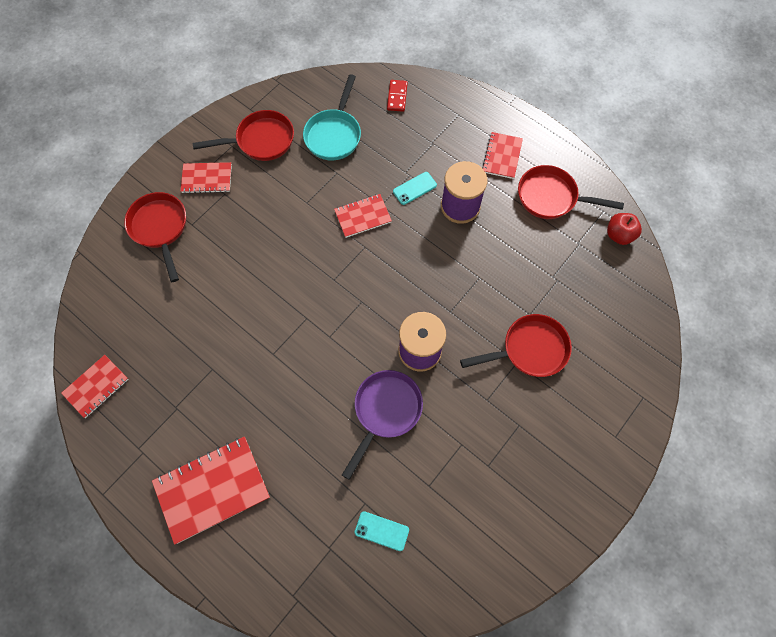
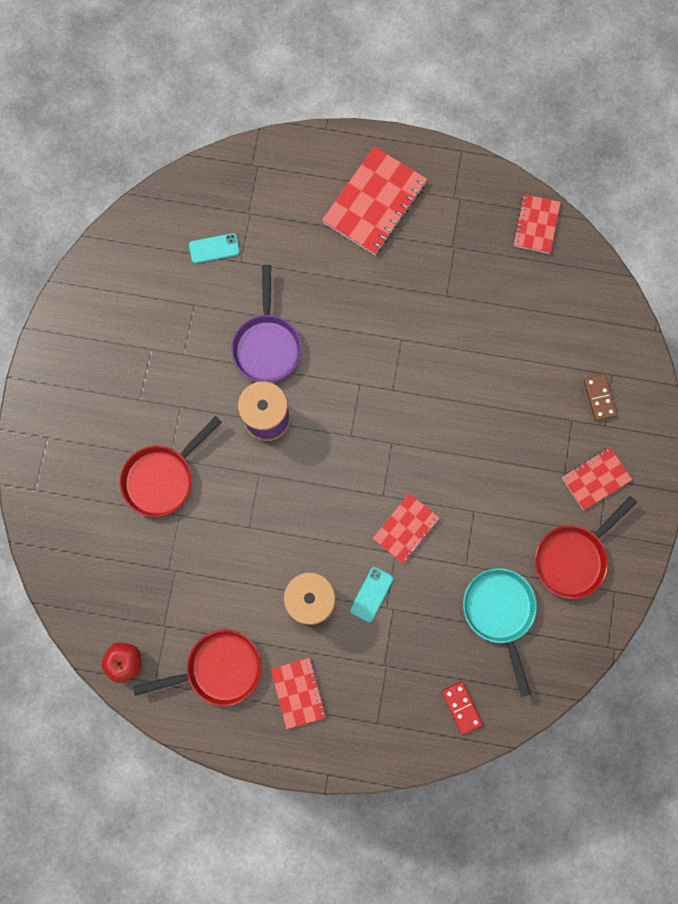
camera: 150 degrees right, 10 degrees up
red pan [124,192,186,282] -> brown domino [583,374,617,421]

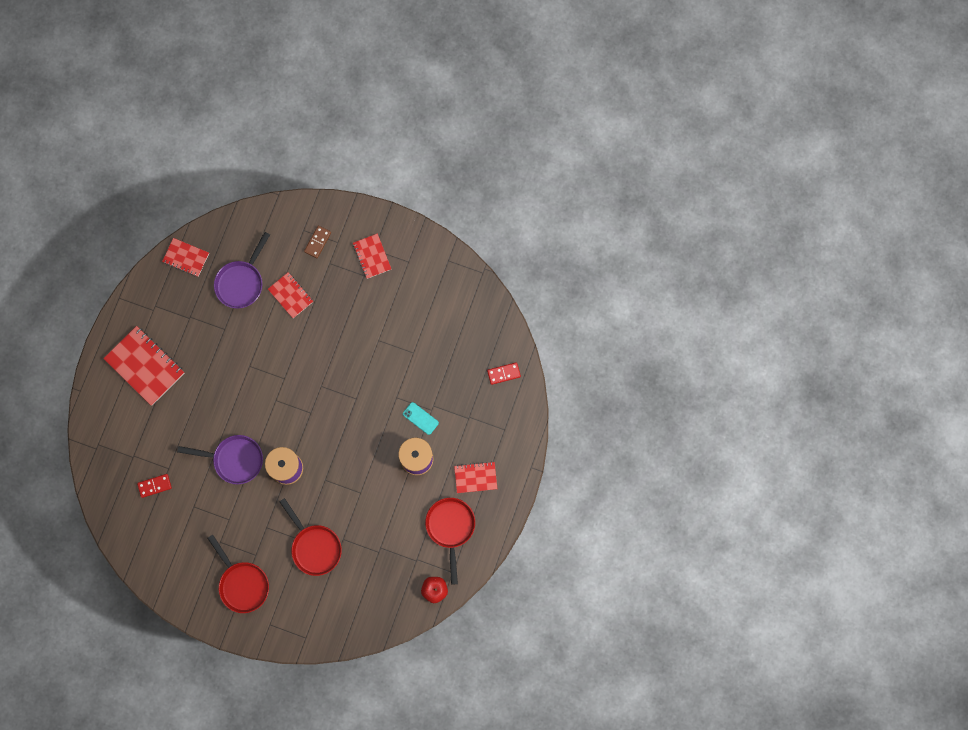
camera: 80 degrees left, 0 degrees up
turquoise phone [189,233,240,263] -> red domino [137,474,172,498]
red notebook [372,493,440,564] -> red notebook moved to [268,272,313,318]
turquoise pan [463,568,537,697] -> none
red pan [535,496,637,599] -> red pan moved to [208,535,269,613]
brown domino [583,374,617,421] -> brown domino turned 60 degrees counterclockwise [304,226,331,258]
none -> purple pan [214,232,270,308]

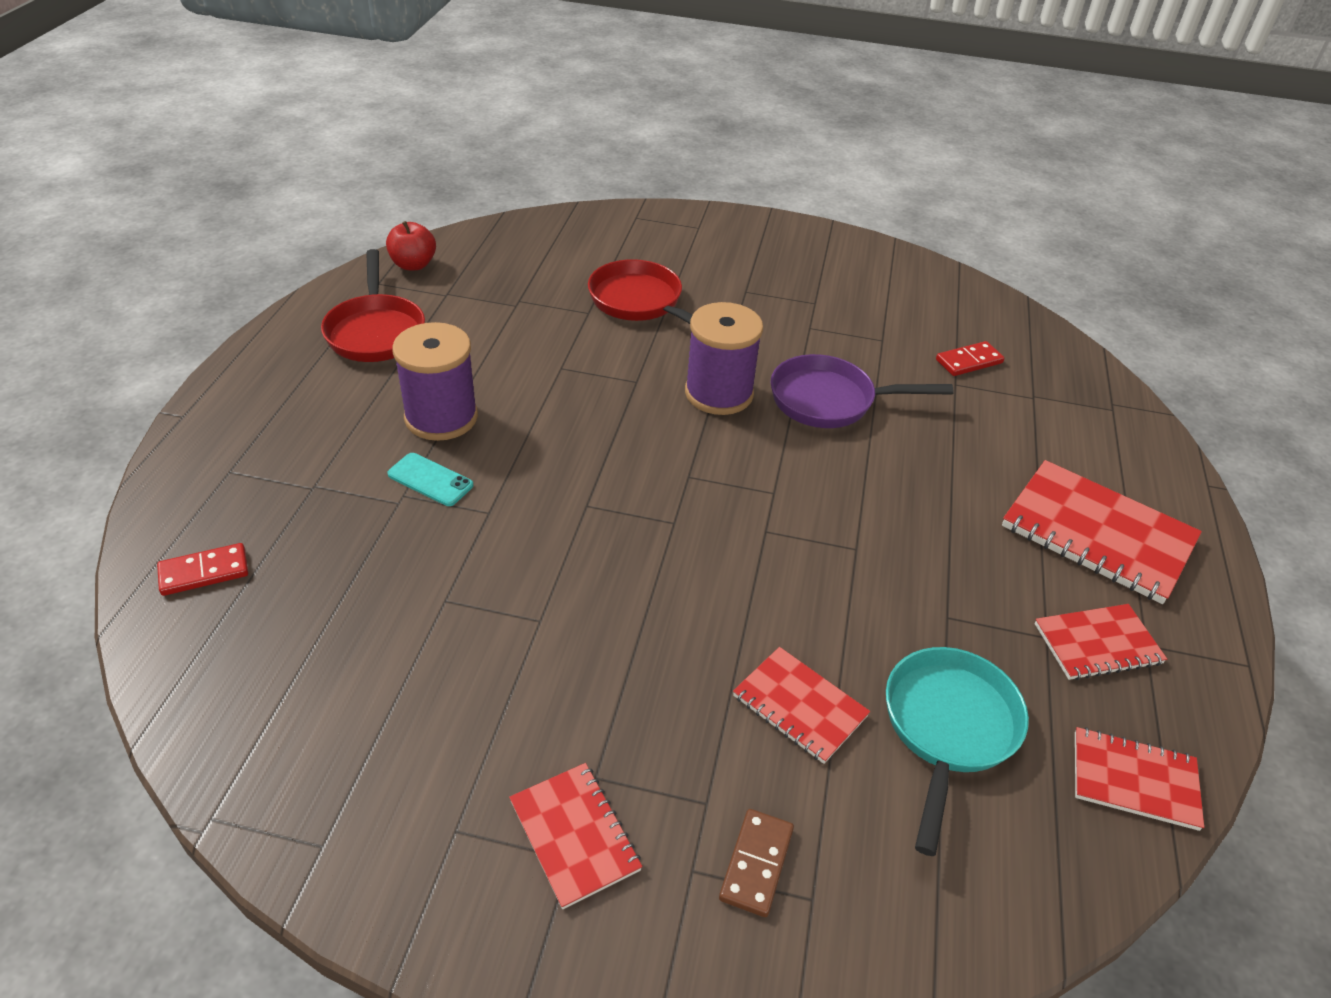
camera: 170 degrees right, 35 degrees down
red pan [208,535,269,613] -> none
purple pan [214,232,270,308] -> turquoise pan [886,647,1029,856]
red notebook [454,461,497,493] -> red notebook moved to [1035,604,1167,680]

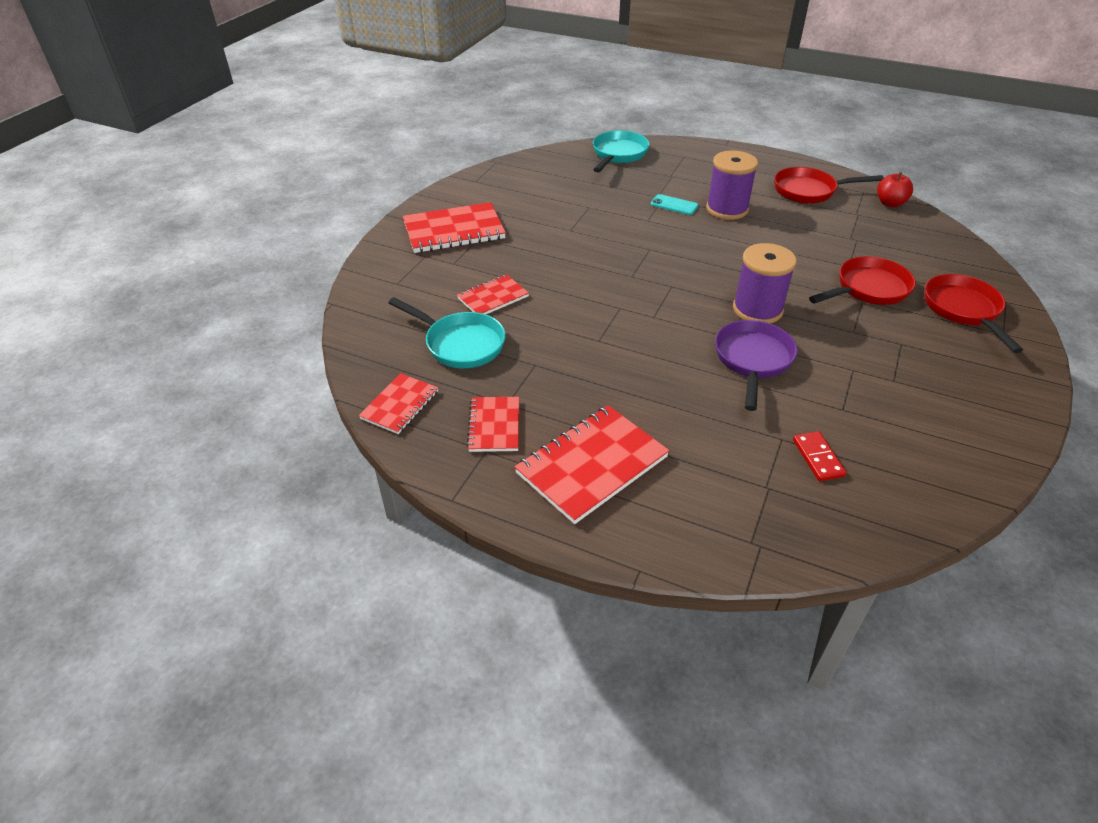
camera: 105 degrees right, 0 degrees up
red domino [157,543,248,596] -> turquoise pan [593,130,650,172]
turquoise phone [387,453,473,506] -> turquoise phone turned 75 degrees clockwise [651,194,698,215]
red notebook [509,763,642,909] -> red notebook [403,202,506,253], size x1.72
brown domino [719,809,794,917] -> none
none -> red pan [925,274,1023,353]

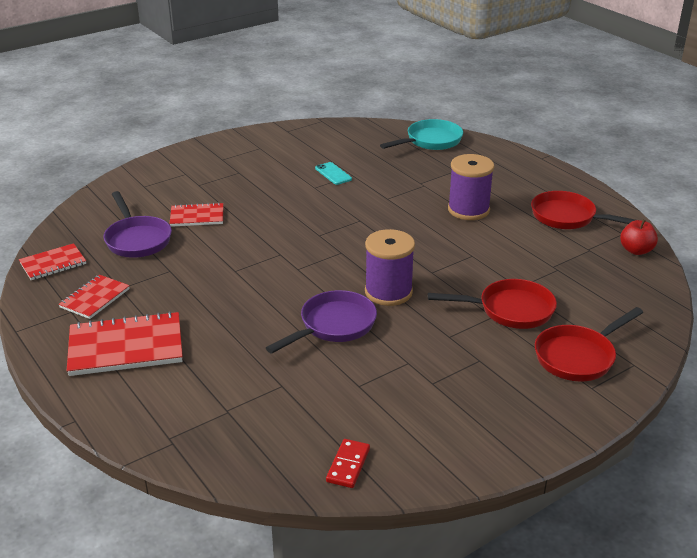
camera: 30 degrees right, 10 degrees down
turquoise pan [388,297,505,368] -> purple pan [104,191,172,258]
red notebook [403,202,506,253] -> none
turquoise phone [651,194,698,215] -> turquoise phone moved to [315,162,352,185]
red domino [793,431,846,481] -> red domino moved to [326,439,370,488]
red pan [925,274,1023,353] -> red pan turned 150 degrees counterclockwise [535,307,643,381]

